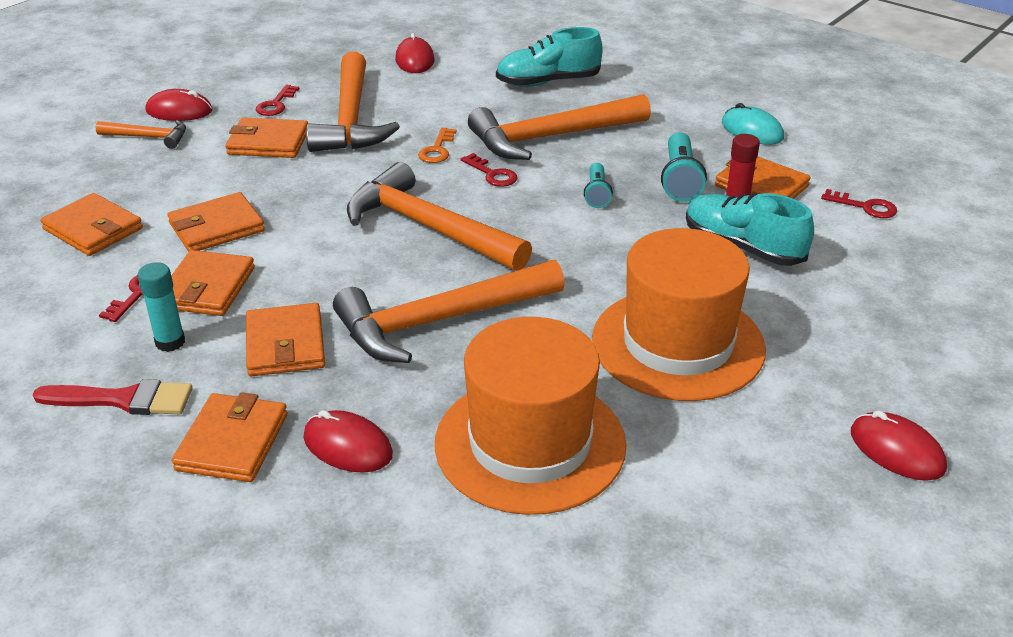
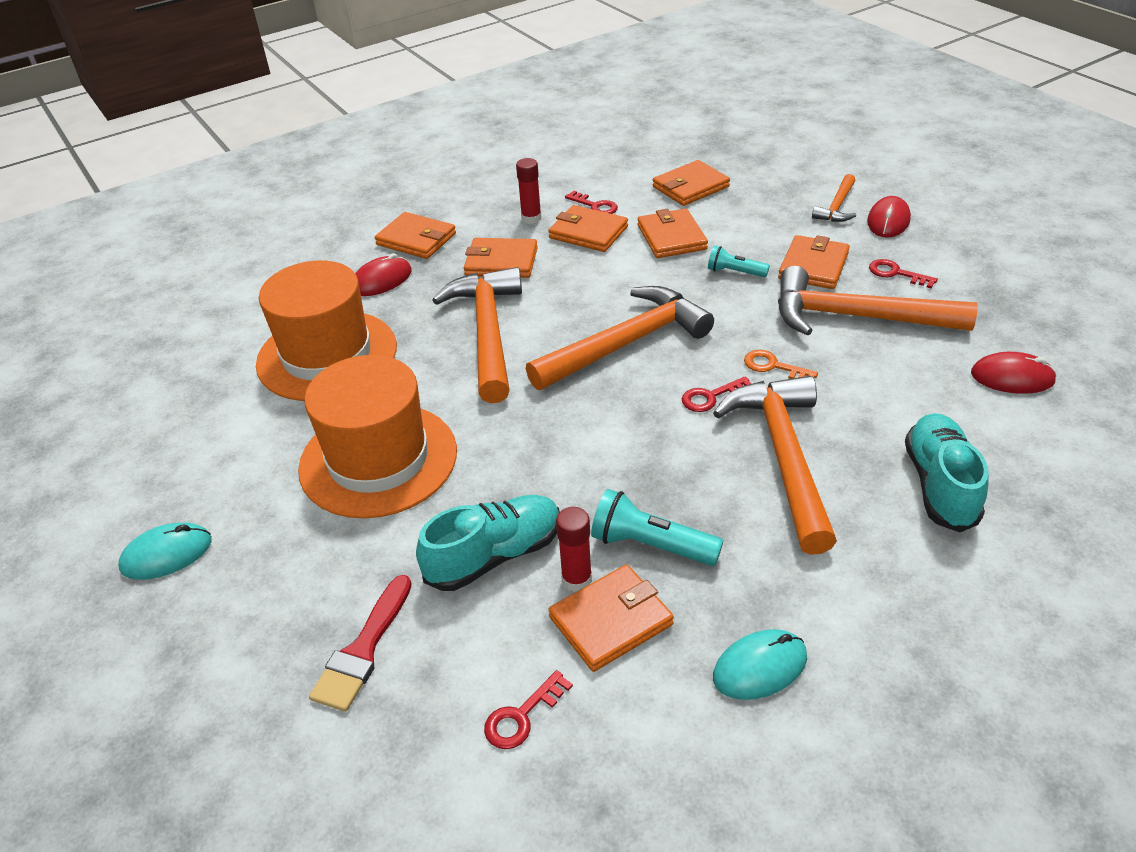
camera: 110 degrees right, 5 degrees up
red brush [33,379,193,415] -> red brush moved to [309,575,412,712]
turquoise glue stick [137,262,185,352] -> red glue stick [516,158,542,224]
turquoise flashlight [584,163,613,208] -> turquoise flashlight moved to [708,246,770,277]
red mouse [851,410,947,481] -> turquoise mouse [118,523,212,580]

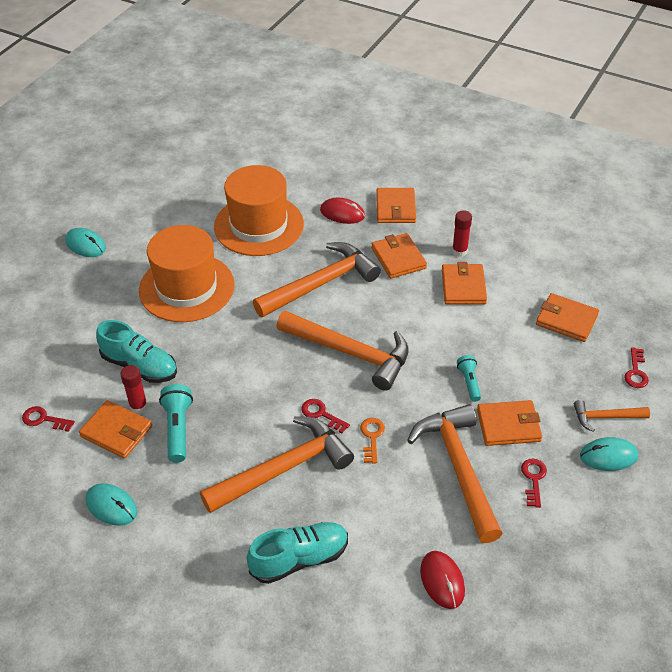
camera: 60 degrees right, 5 degrees up
red brush [309,575,412,712] -> none
red key [565,191,618,214] -> red key moved to [624,347,649,388]
orange wallet [638,208,708,258] -> none
red mouse [867,196,911,238] -> turquoise mouse [580,437,638,471]

